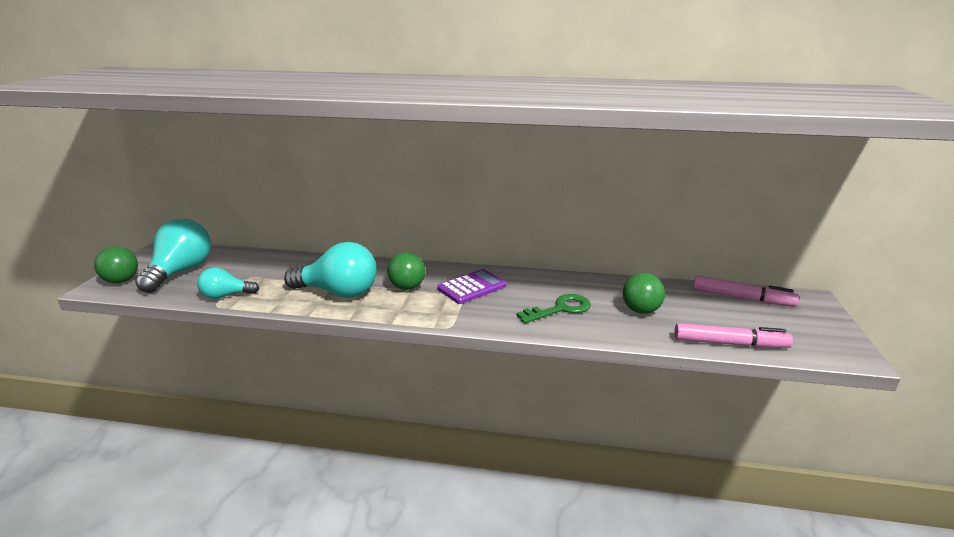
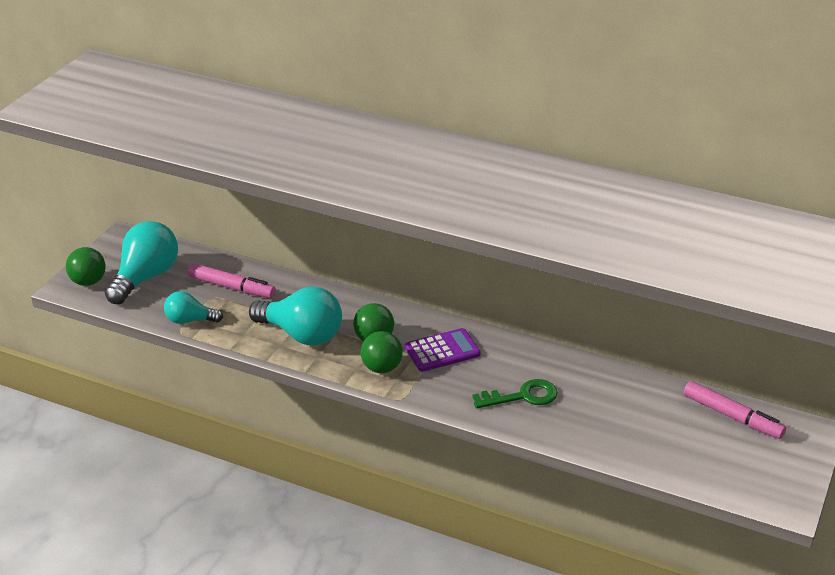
camera: 15 degrees right, 10 degrees up
green ball [623,273,665,314] -> green ball moved to [361,331,403,373]
pink marker [674,323,793,348] -> pink marker moved to [187,263,276,298]

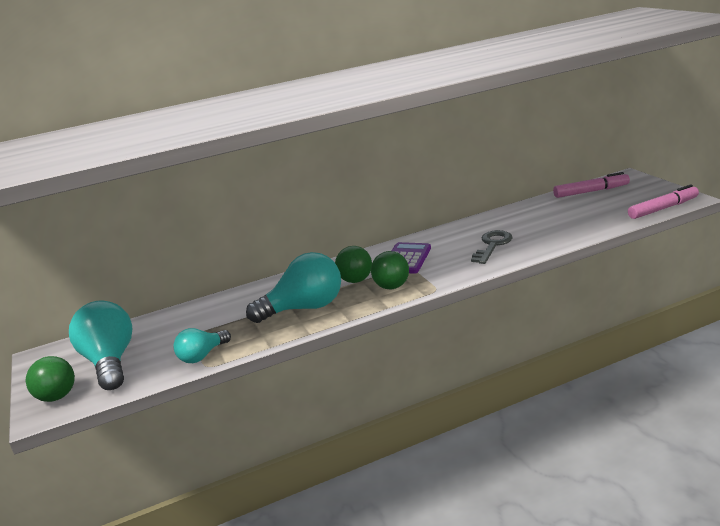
camera: 45 degrees left, 10 degrees down
pink marker [187,263,276,298] -> pink marker moved to [628,185,699,219]
green key [472,379,558,408] -> grey key [471,230,513,264]

